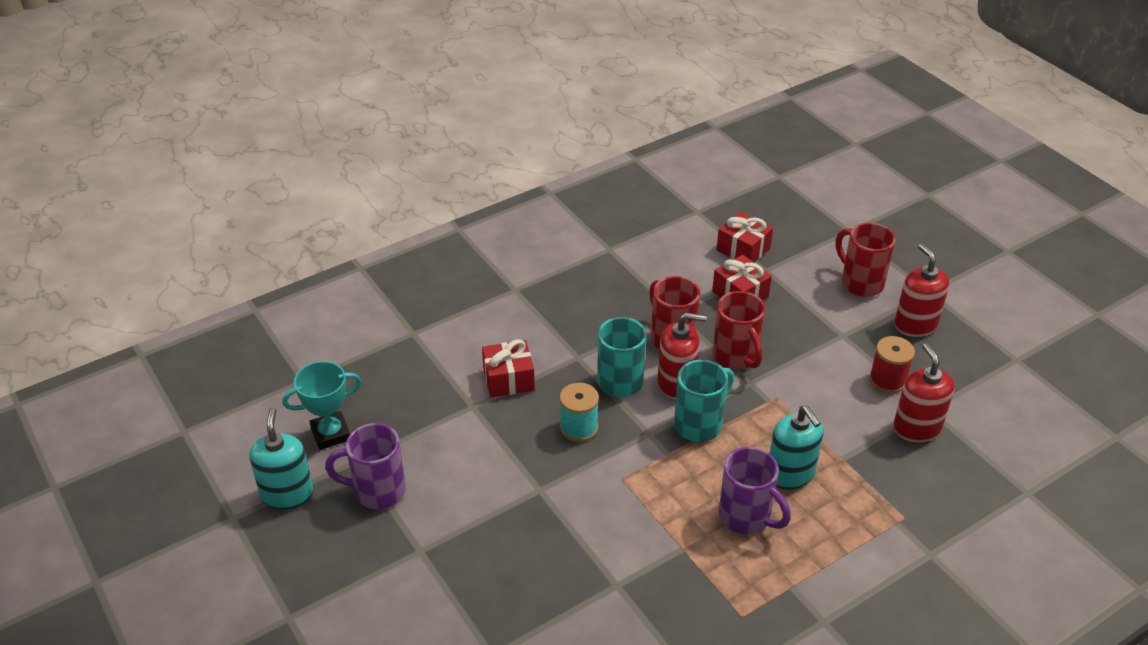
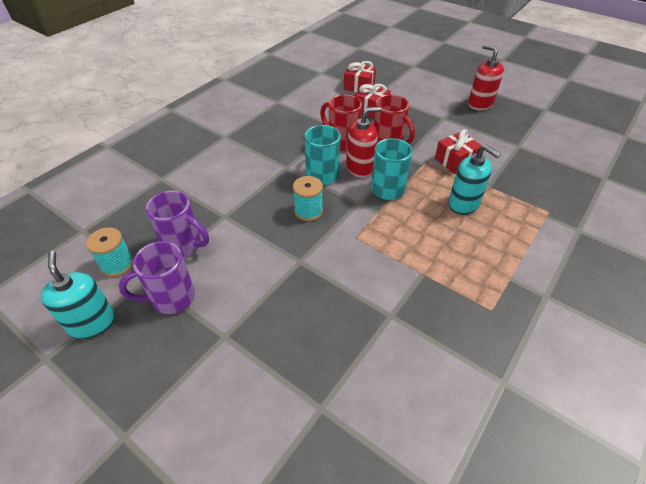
camera: 20 degrees left, 5 degrees up
turquoise trophy [283,361,361,450] -> turquoise spool [86,227,133,277]
red gift [482,339,535,397] -> red gift moved to [435,129,482,174]
purple mug [719,447,791,534] -> purple mug moved to [146,190,209,257]
red mug [836,223,896,297] -> none
red spool [869,336,915,393] -> none
red soap dispenser [893,343,955,442] -> none

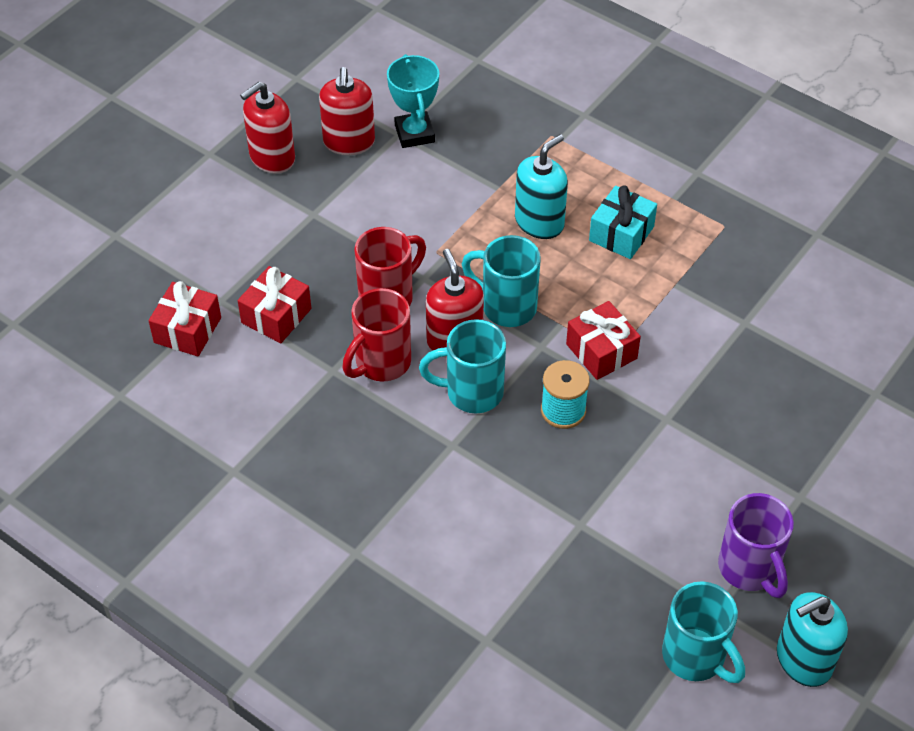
camera: 90 degrees left, 5 degrees up
turquoise spool [86,227,133,277] -> turquoise mug [662,581,745,683]
purple mug [146,190,209,257] -> none
red gift [435,129,482,174] -> red gift moved to [566,301,641,380]
none -> red soap dispenser [319,67,375,155]
none -> turquoise trophy [387,54,439,148]
none -> turquoise gift [589,186,657,259]

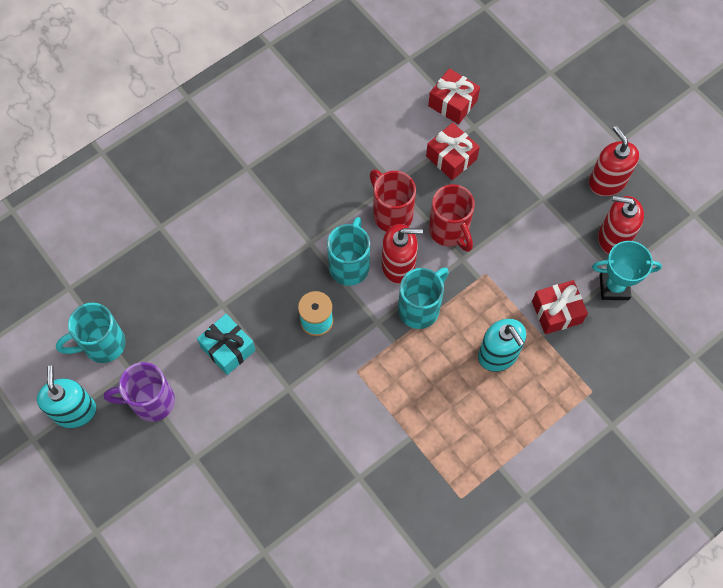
camera: 105 degrees right, 15 degrees up
red gift [566,301,641,380] -> red gift moved to [532,280,588,334]
turquoise gift [589,186,657,259] -> turquoise gift moved to [197,314,256,375]

